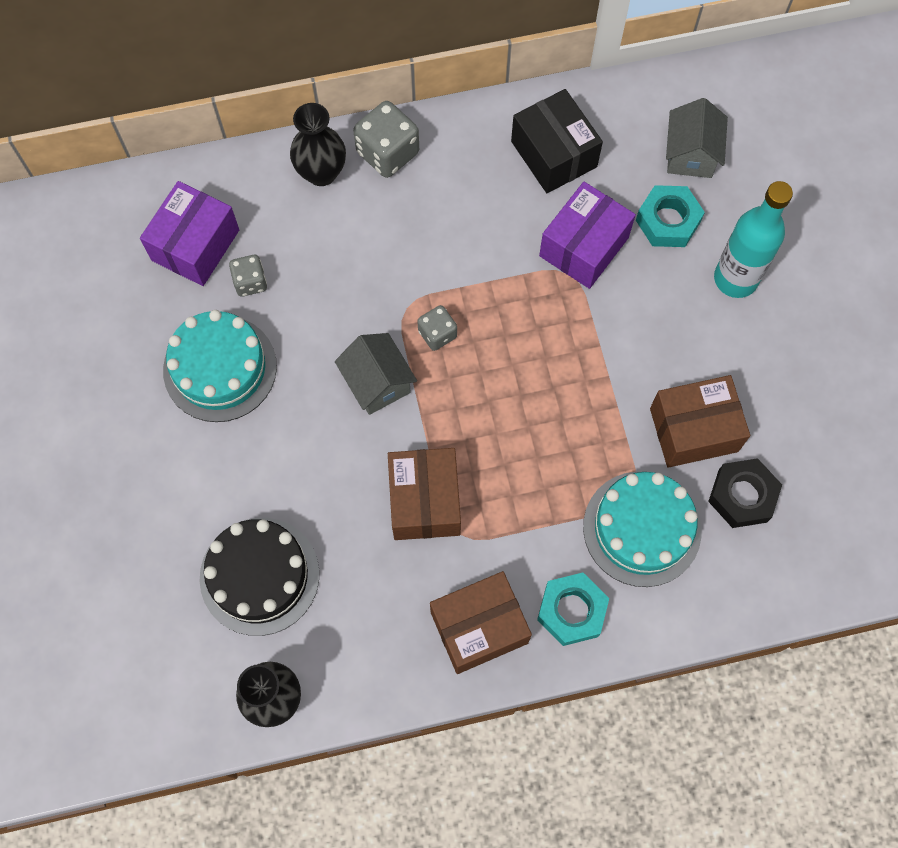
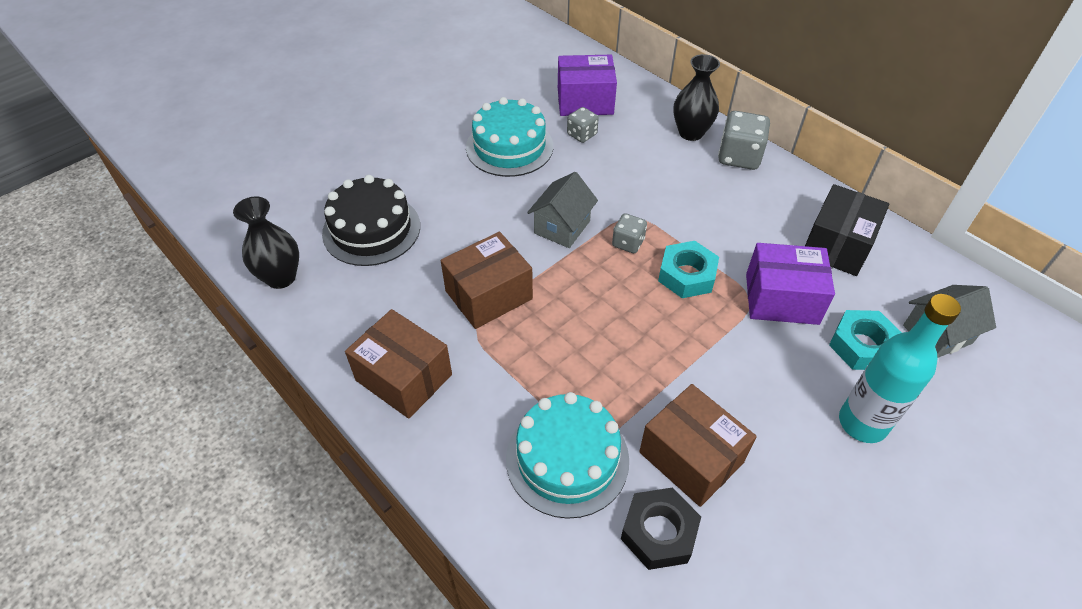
camera: 60 degrees right, 20 degrees down
turquoise nut [537,572,609,646] -> turquoise nut moved to [658,241,719,298]

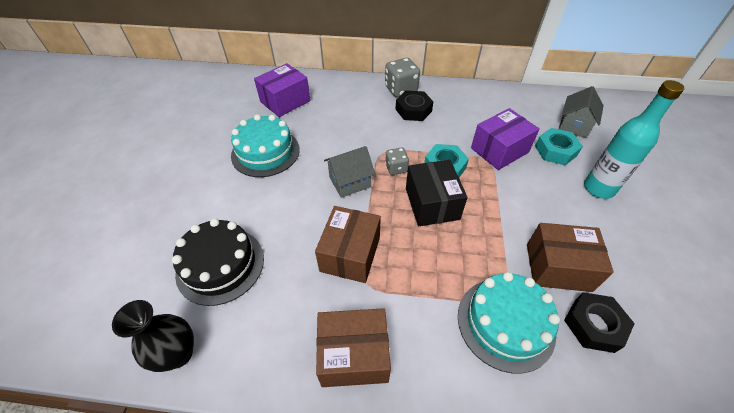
camera: 40 degrees left, 0 degrees up
grey house [527,172,598,248] -> grey house turned 75 degrees clockwise [324,146,375,198]
grey dice [567,107,599,143] -> none
black vase [673,54,720,141] -> none
black box [805,184,889,276] -> black box moved to [406,160,468,226]
none -> black nut [395,91,434,121]

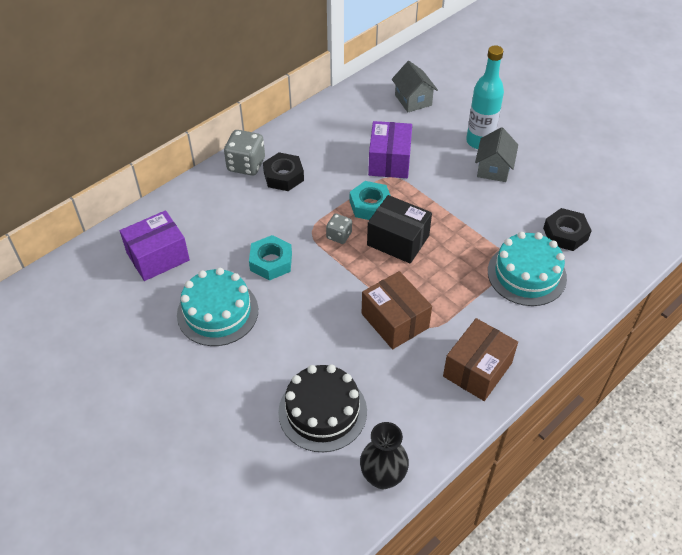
camera: 50 degrees left, 0 degrees up
purple box [254,63,311,117] -> purple box turned 60 degrees clockwise [120,210,190,281]
grey house [324,146,375,198] -> grey house moved to [475,127,518,182]
brown box [527,223,614,292] -> none
turquoise nut [535,128,583,165] -> turquoise nut moved to [249,235,292,281]

